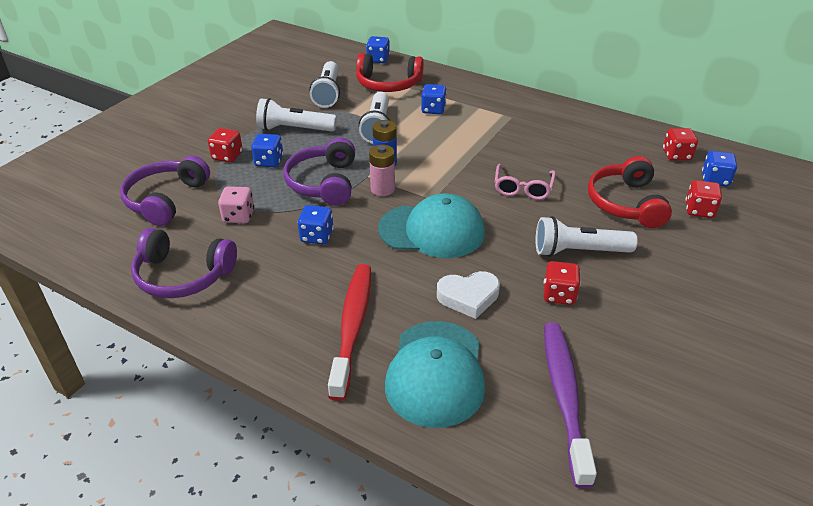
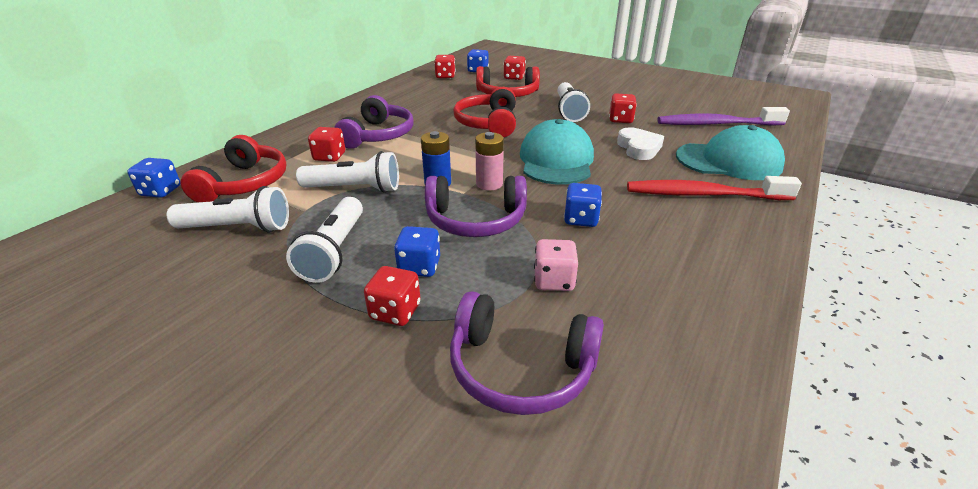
camera: 90 degrees left, 5 degrees down
purple headphones [131,228,237,298] -> purple headphones moved to [334,95,414,149]
blue dice [421,84,447,114] -> red dice [308,127,345,162]
pink glasses [495,164,556,200] -> red headphones [454,87,516,137]

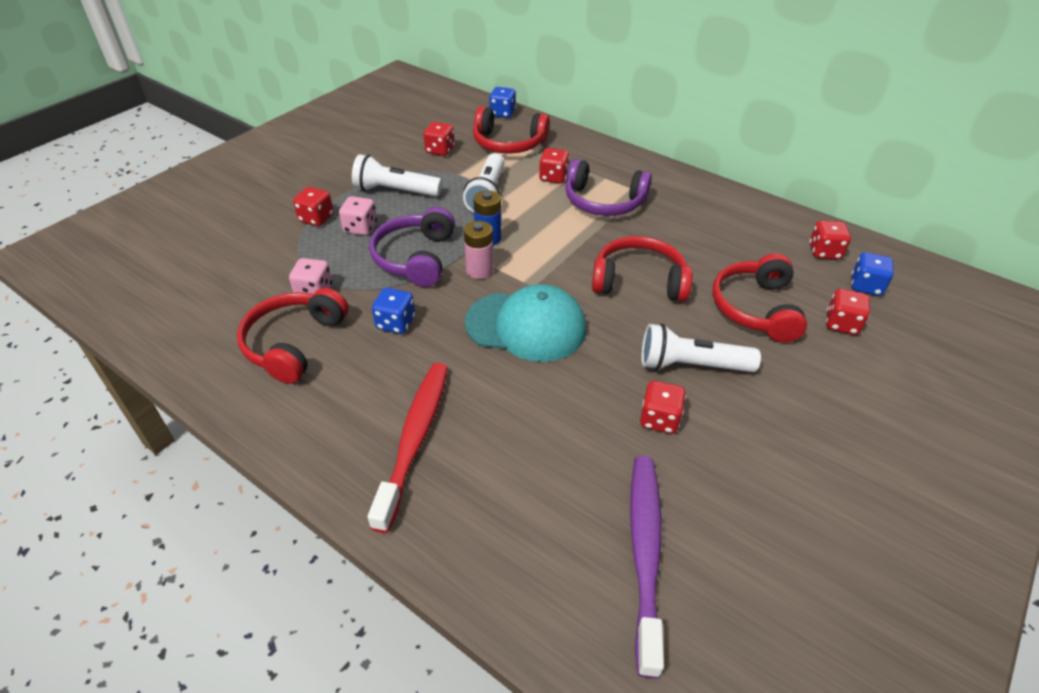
camera: 95 degrees right, 10 degrees up
white flashlight [167,186,289,233] -> red dice [424,122,455,156]
blue dice [394,226,440,277] -> pink dice [339,196,377,235]
purple headphones [450,291,604,415] -> none
white heart [617,127,664,160] -> none
turquoise cap [676,125,785,180] -> none
none -> red headphones [237,288,349,384]

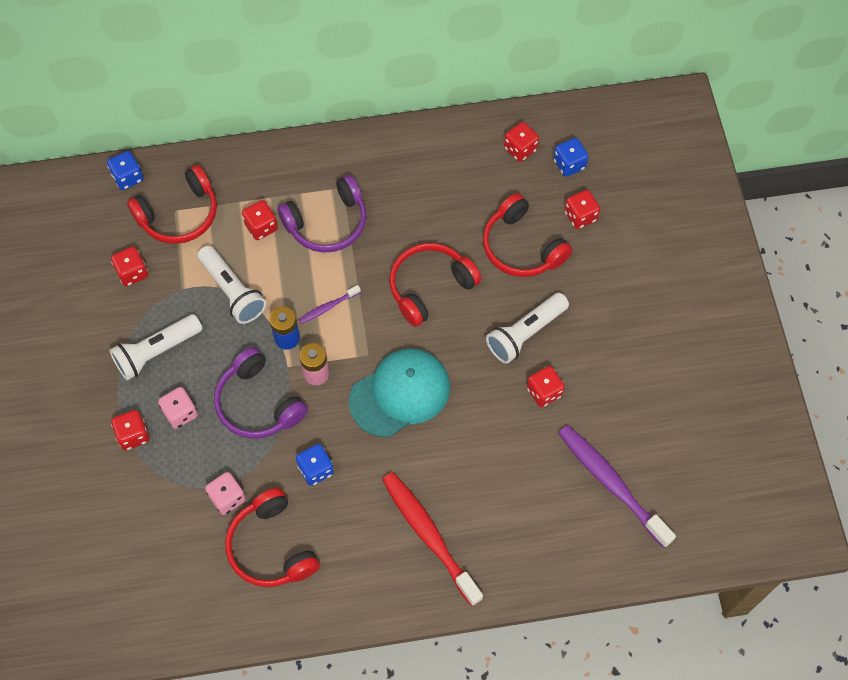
camera: 45 degrees left, 20 degrees up
none -> purple toothbrush [299,285,361,324]

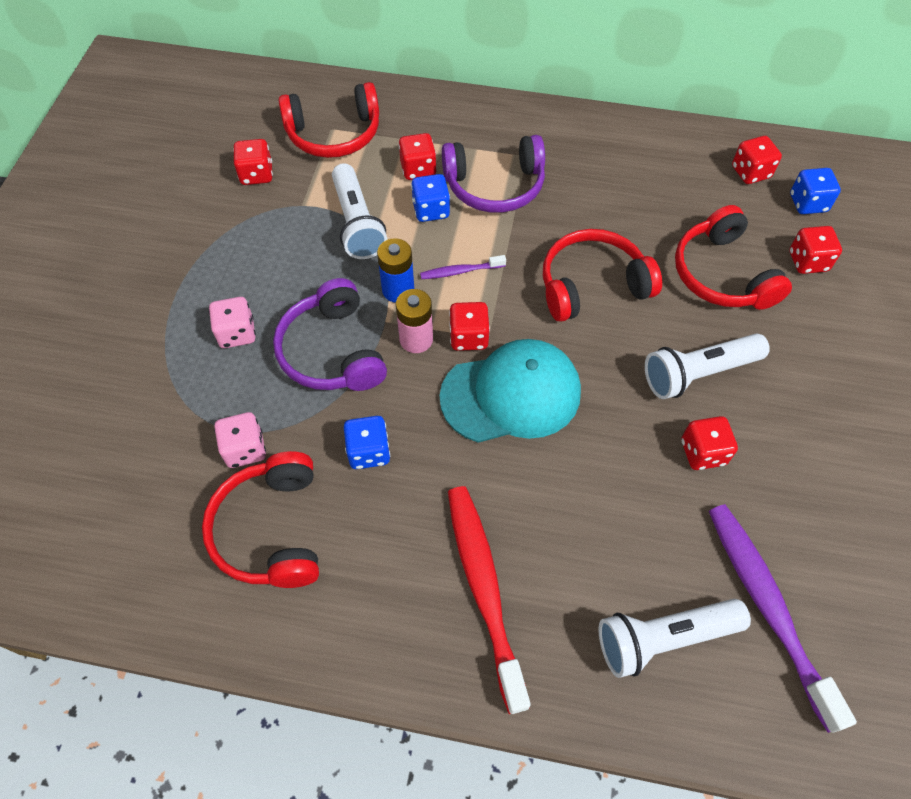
camera: 20 degrees right, 5 degrees down
blue dice [107,151,144,190] -> blue dice moved to [411,174,450,222]
white flashlight [109,314,202,381] -> white flashlight moved to [598,599,751,678]
red dice [111,410,150,450] -> red dice moved to [449,302,490,351]

